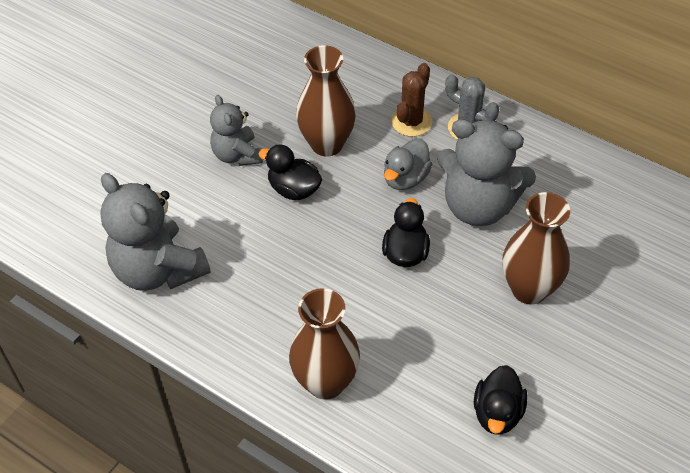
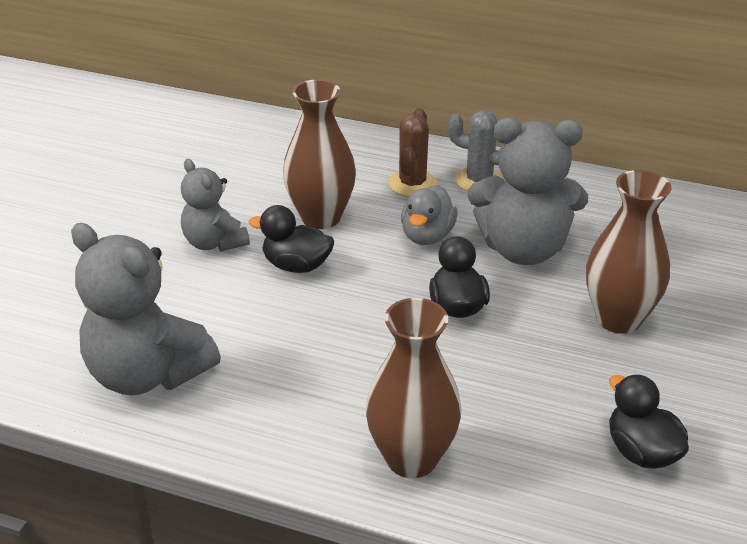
camera: 15 degrees left, 15 degrees down
black duck [474,365,528,435] -> black duck turned 150 degrees clockwise [609,375,689,469]

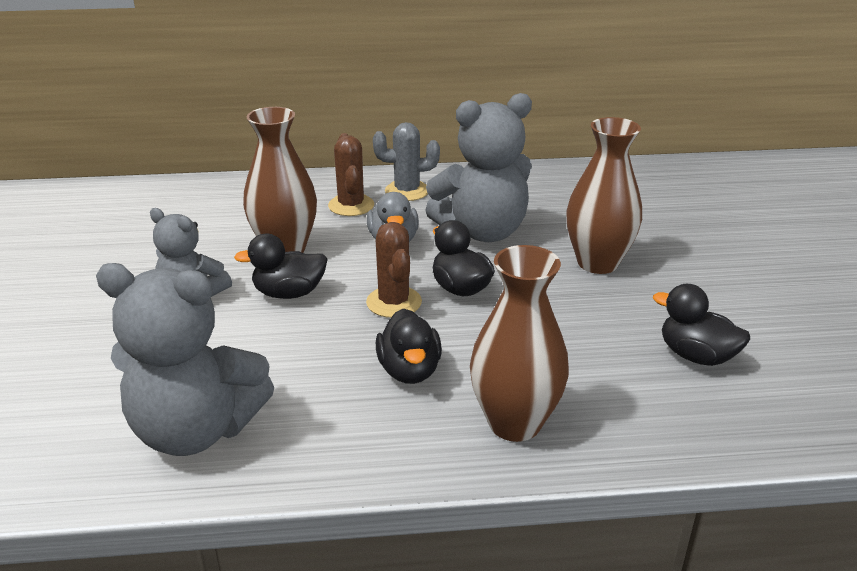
camera: 25 degrees left, 5 degrees down
none -> brown cactus [366,222,422,318]
none -> black duck [376,309,442,384]

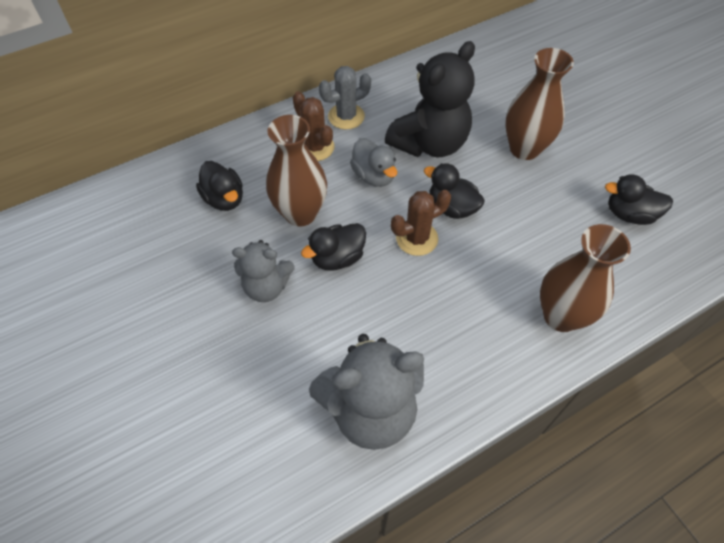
camera: 25 degrees left, 25 degrees up
brown cactus [366,222,422,318] -> brown cactus turned 75 degrees counterclockwise [391,190,451,256]
black duck [376,309,442,384] -> black duck moved to [196,161,243,211]
grey teddy bear [425,93,532,242] -> black teddy bear [385,41,475,157]

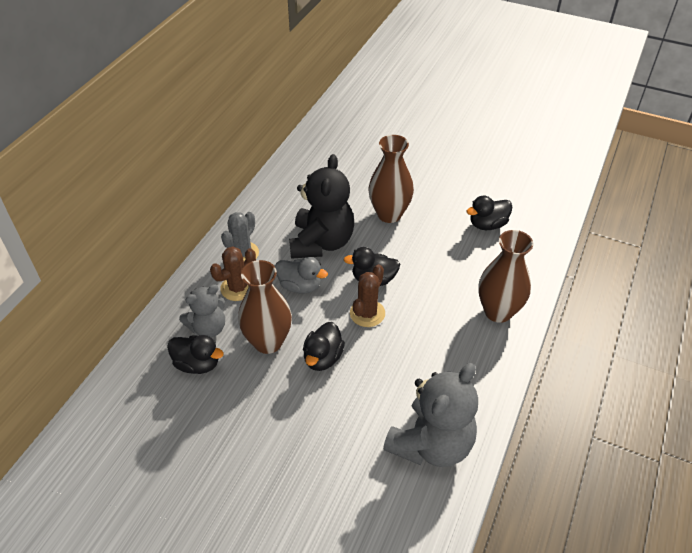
camera: 35 degrees left, 10 degrees down
grey teddy bear [232,240,294,302] -> grey teddy bear moved to [179,284,225,338]
brown cactus [293,91,334,161] -> brown cactus turned 60 degrees counterclockwise [210,246,256,301]

